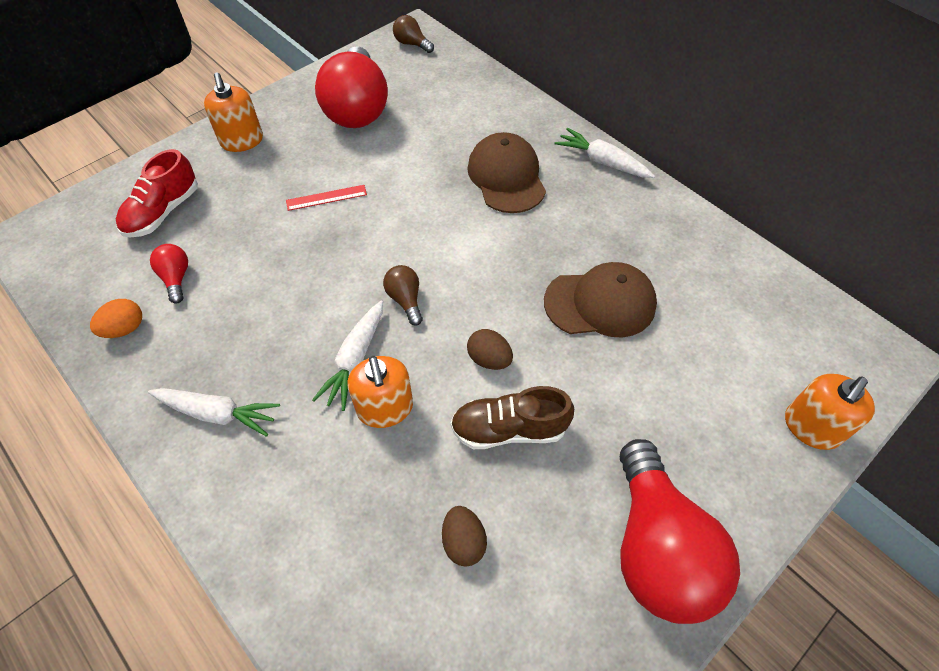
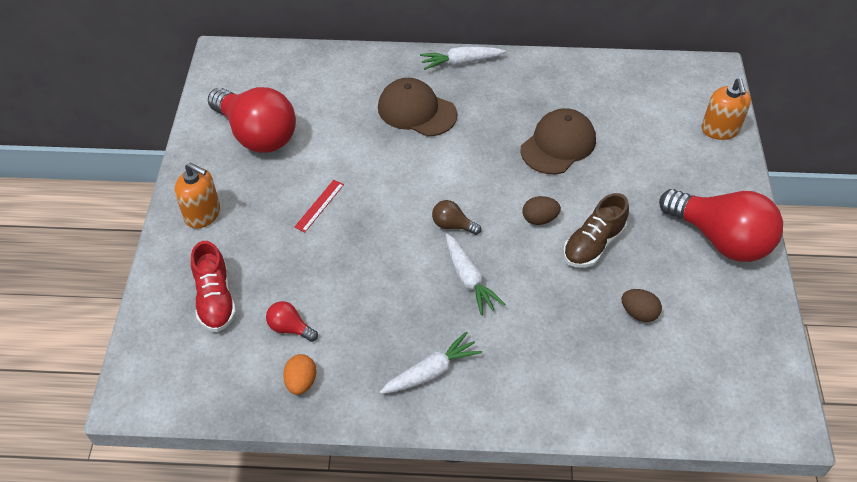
camera: 45 degrees left, 5 degrees down
orange soap dispenser [347,356,413,428] -> none
brown light bulb [393,15,434,53] -> none

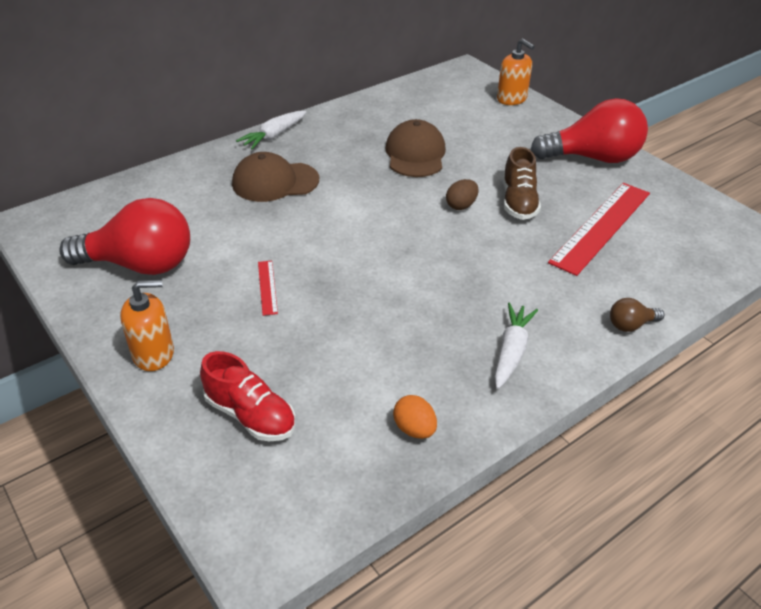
camera: 40 degrees left, 10 degrees down
red light bulb [266,301,318,342] -> none
brown light bulb [432,200,481,235] -> brown light bulb moved to [610,298,664,332]
white carrot [446,233,505,315] -> none
brown egg [621,289,662,322] -> red ruler [548,183,650,276]

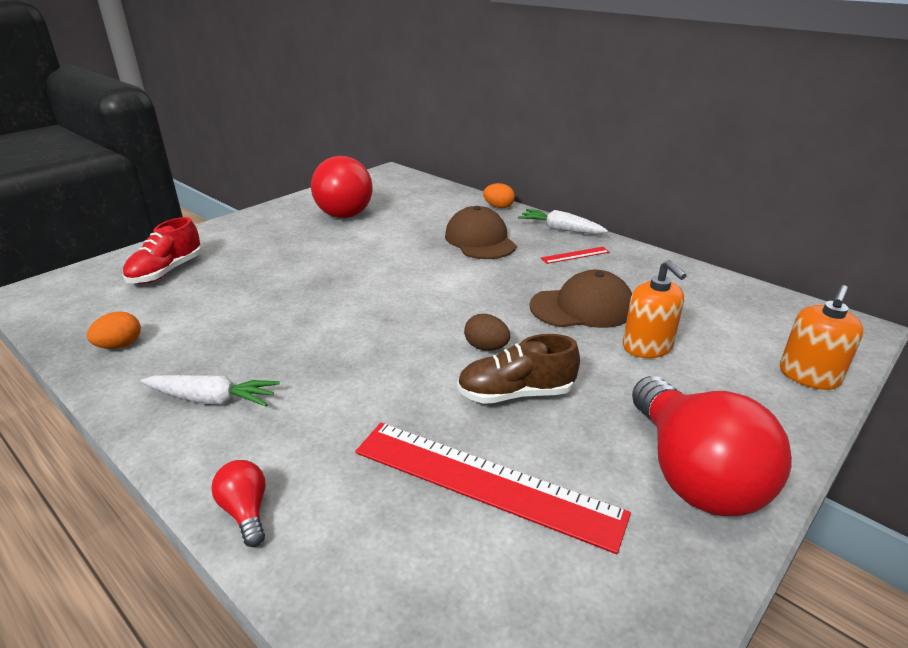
camera: 80 degrees right, 10 degrees down
orange soap dispenser [120,280,174,371] -> orange soap dispenser moved to [623,260,687,358]
red ruler [258,261,278,316] -> red ruler moved to [541,247,610,264]
brown light bulb [610,298,664,332] -> red light bulb [211,460,265,547]
none -> orange egg [483,183,515,208]

